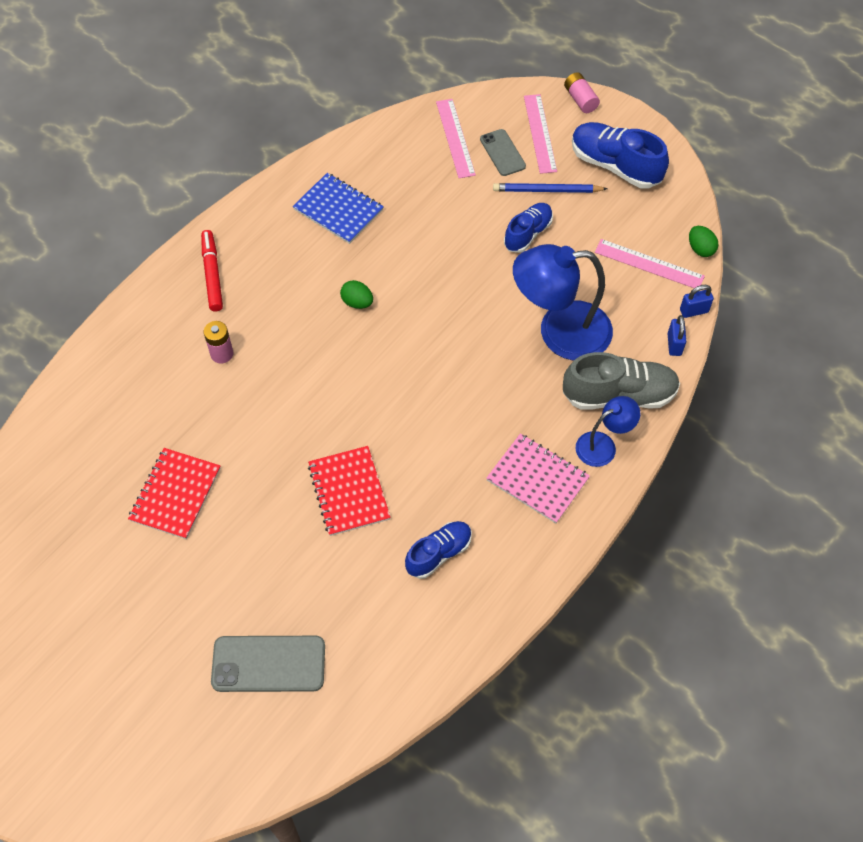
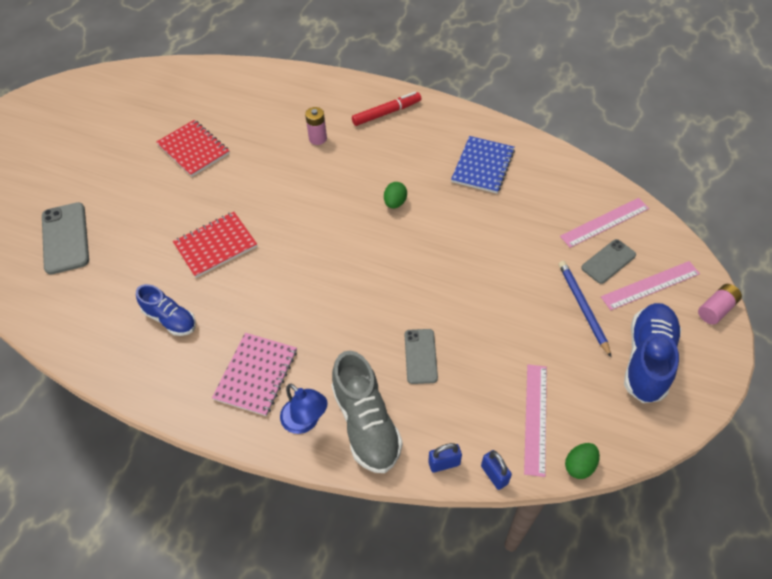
camera: 75 degrees right, 5 degrees down
red notebook [128,448,221,539] -> red notebook turned 45 degrees clockwise [156,120,230,177]
blue shoe [504,203,553,253] -> none
blue lamp [513,244,613,360] -> grey phone [405,329,438,384]

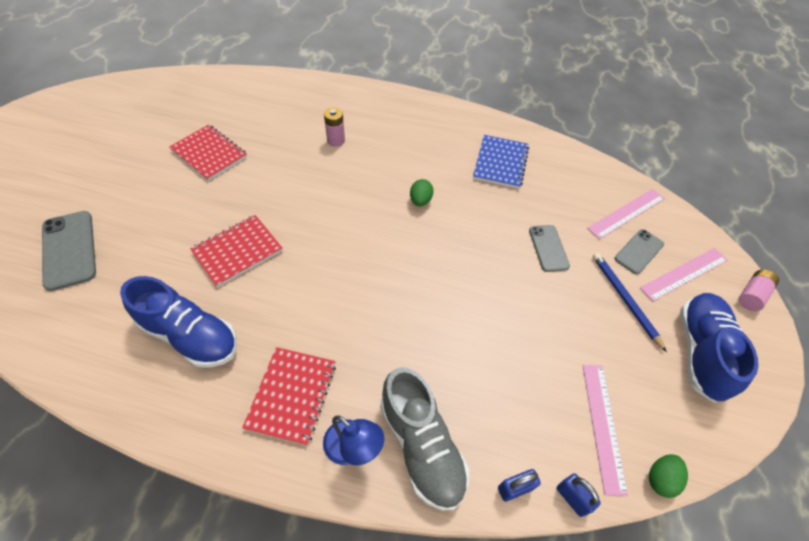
camera: 10 degrees left, 0 degrees up
blue shoe [136,284,196,336] -> blue shoe [120,276,237,368], size x1.59
pink notebook [212,333,297,416] -> red notebook [242,347,336,446]
red marker [352,92,422,126] -> none
grey phone [405,329,438,384] -> grey phone moved to [529,225,570,272]

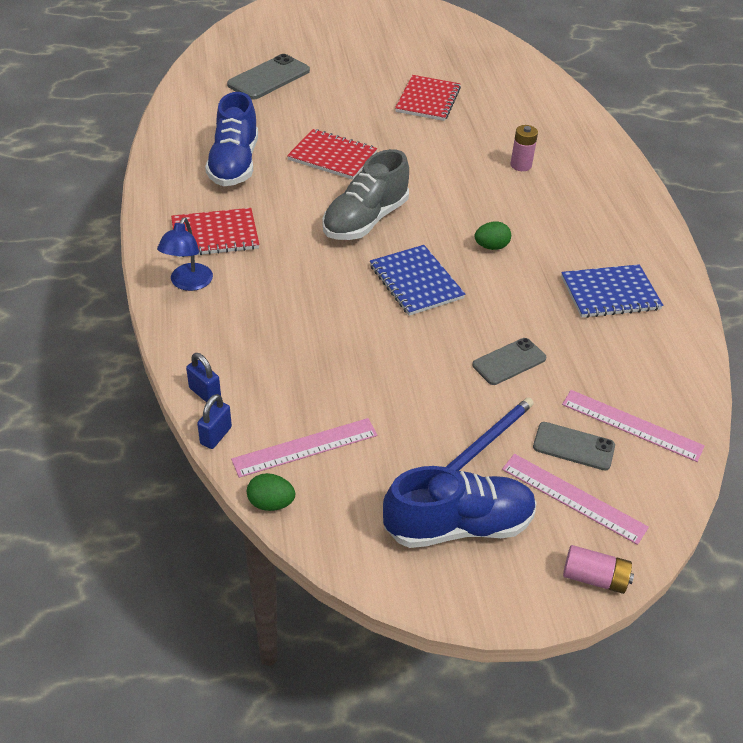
camera: 65 degrees right, 10 degrees down
grey shoe [380,367,469,510] -> grey shoe moved to [322,149,409,240]
none -> blue notebook [370,245,465,316]

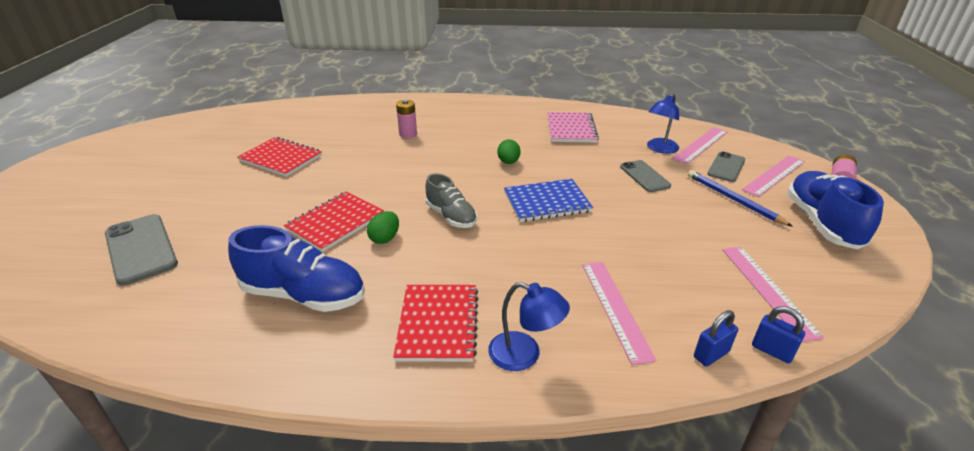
camera: 75 degrees left, 10 degrees down
green egg [247,473,295,511] -> green egg moved to [367,211,399,244]
grey shoe [322,149,409,240] -> grey shoe [425,173,477,228], size x0.63
blue notebook [561,264,663,318] -> pink notebook [547,112,599,142]
none -> pink ruler [582,262,656,365]
none -> blue lamp [647,94,679,154]

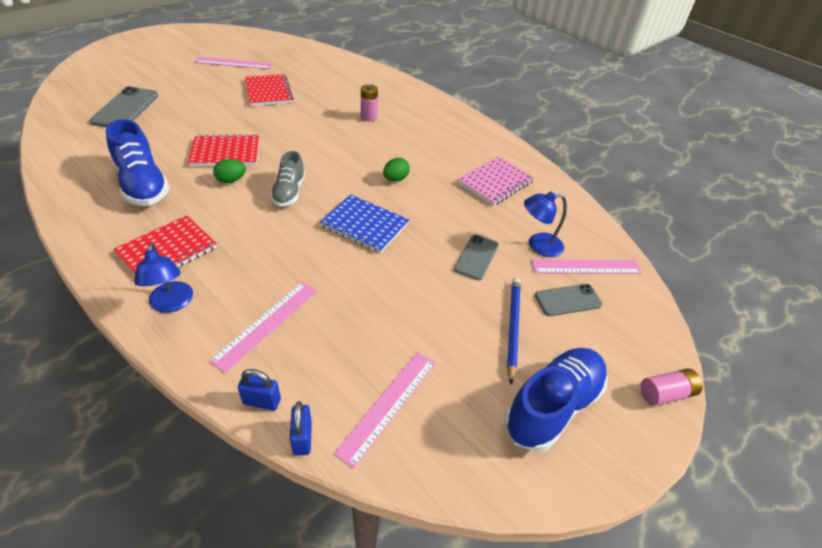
camera: 40 degrees right, 10 degrees up
pink ruler [742,156,805,197] -> pink ruler moved to [195,57,272,69]

